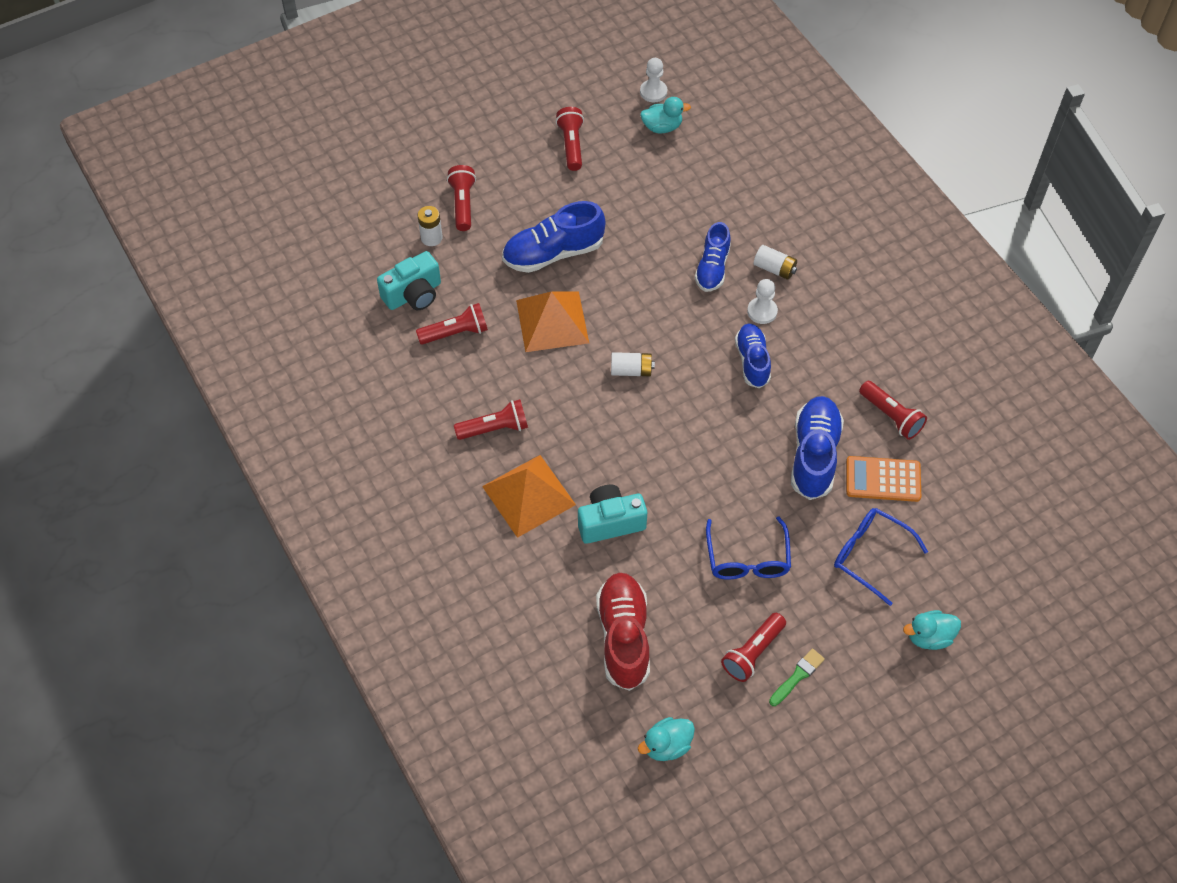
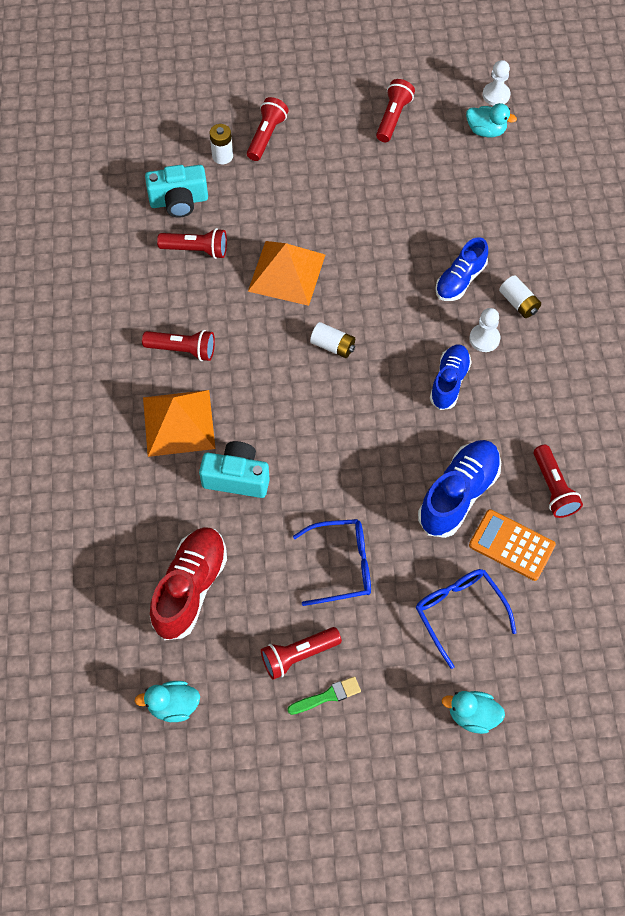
camera: 25 degrees right, 5 degrees up
blue shoe [502,201,606,273] -> none
blue glasses [706,517,791,580] -> blue glasses turned 120 degrees counterclockwise [293,519,371,606]

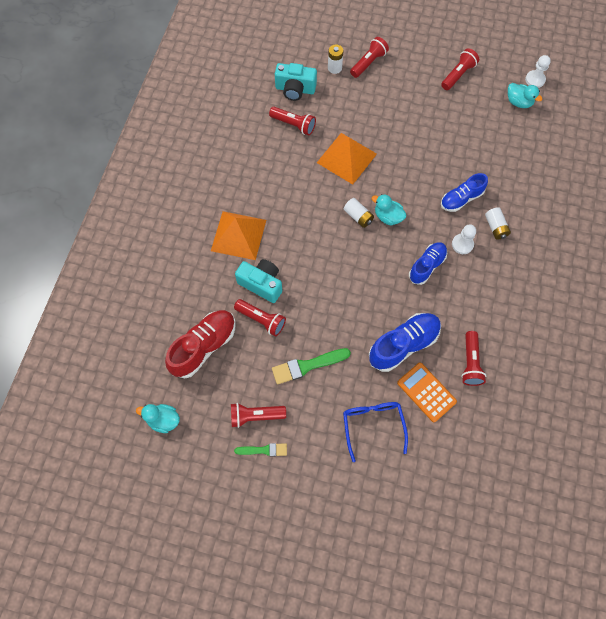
camera: 20 degrees right, 5 degrees up
red flashlight [142,330,215,361] -> red flashlight moved to [234,299,286,336]
blue glasses [293,519,371,606] -> green brush [272,348,351,385]
turquoise duck [442,691,505,734] -> turquoise duck moved to [372,194,406,225]

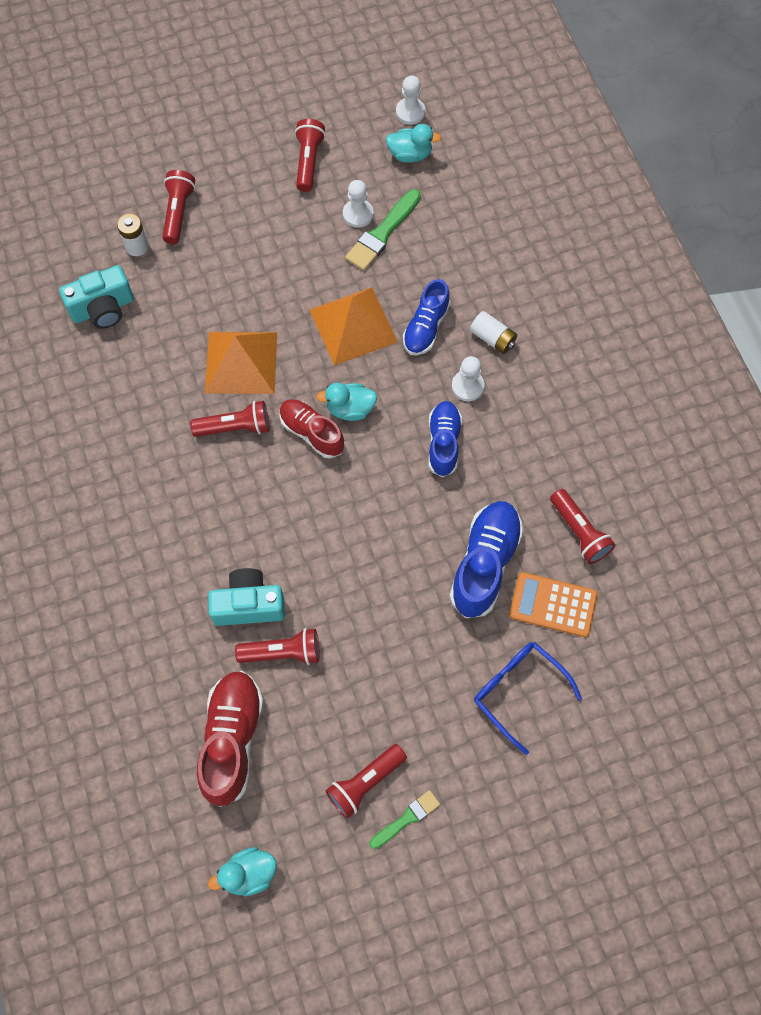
camera: 35 degrees left, 0 degrees up
orange pyramid [211,211,266,260] -> orange pyramid moved to [310,287,398,366]
red flashlight [269,107,316,136] -> red flashlight moved to [190,401,270,437]
green brush [272,348,351,385] -> green brush moved to [345,189,421,271]
white battery [344,198,374,228] -> red shoe [279,399,345,459]
none -> white pawn [343,180,374,228]

